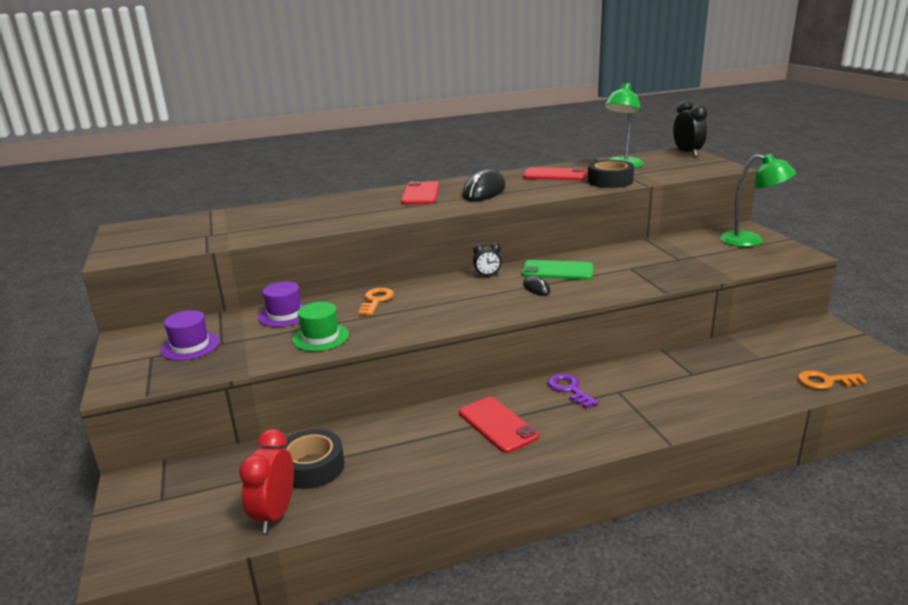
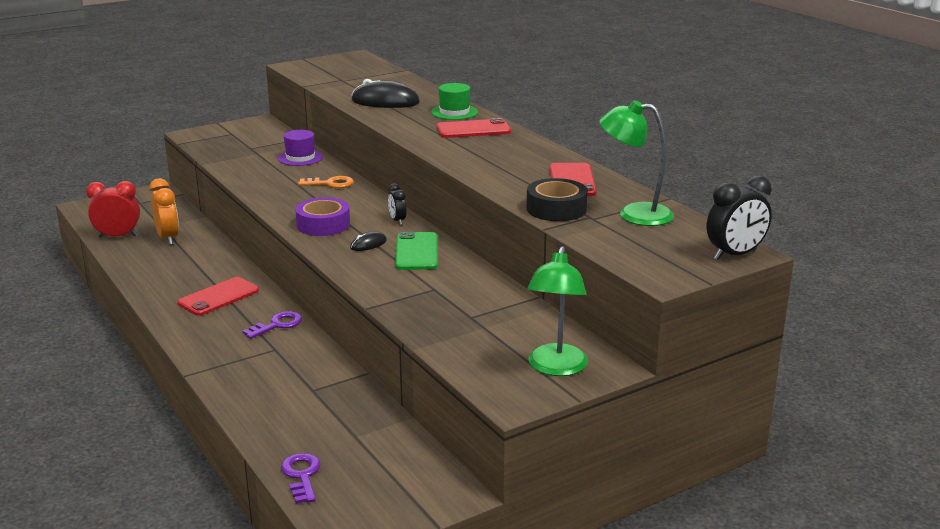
camera: 75 degrees right, 0 degrees up
purple hat [161,310,220,361] -> none
black tape [279,429,345,489] -> orange clock [149,178,179,245]
green hat [292,302,349,351] -> green hat moved to [431,83,478,120]
black mouse [462,169,506,201] -> black mouse moved to [352,79,420,108]
orange key [798,370,867,389] -> purple key [281,453,320,504]
none -> purple tape [295,197,350,236]

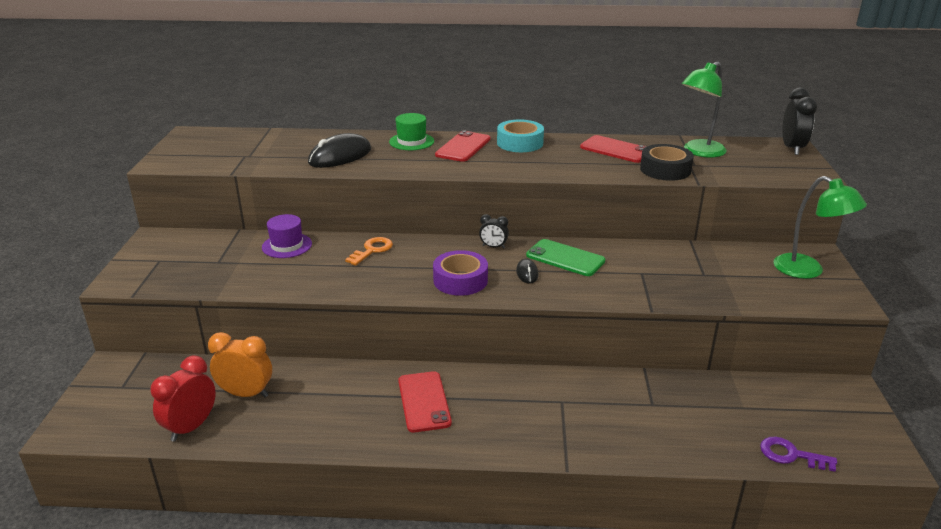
camera: 55 degrees left, 5 degrees up
purple key [243,311,302,339] -> none
none -> turquoise tape [497,119,544,152]

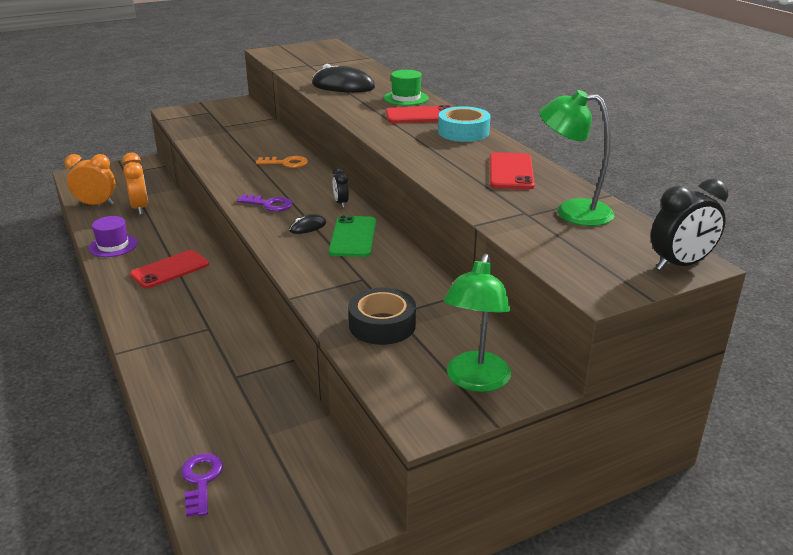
camera: 60 degrees right, 0 degrees up
red clock [151,355,216,442] -> orange clock [65,154,116,205]
purple hat [262,214,312,258] -> purple hat moved to [89,216,138,257]
purple tape [433,250,488,296] -> purple key [237,194,293,212]
black tape [640,144,694,181] -> black tape moved to [348,287,416,345]

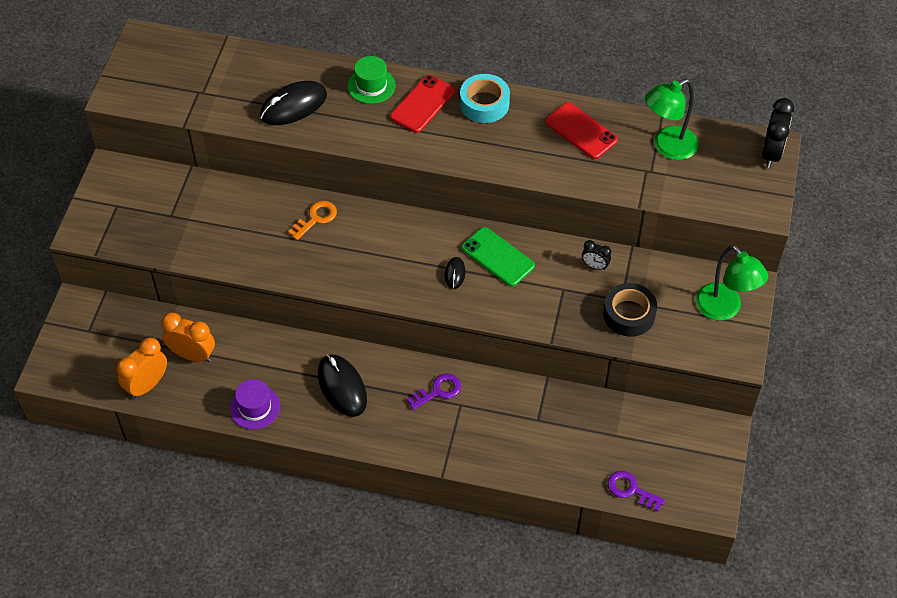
camera: 50 degrees left, 25 degrees up
red phone [130,250,209,288] -> black mouse [318,354,367,417]
purple key [237,194,293,212] -> purple key moved to [407,373,461,410]
black clock [332,167,349,208] -> black clock moved to [582,240,611,270]

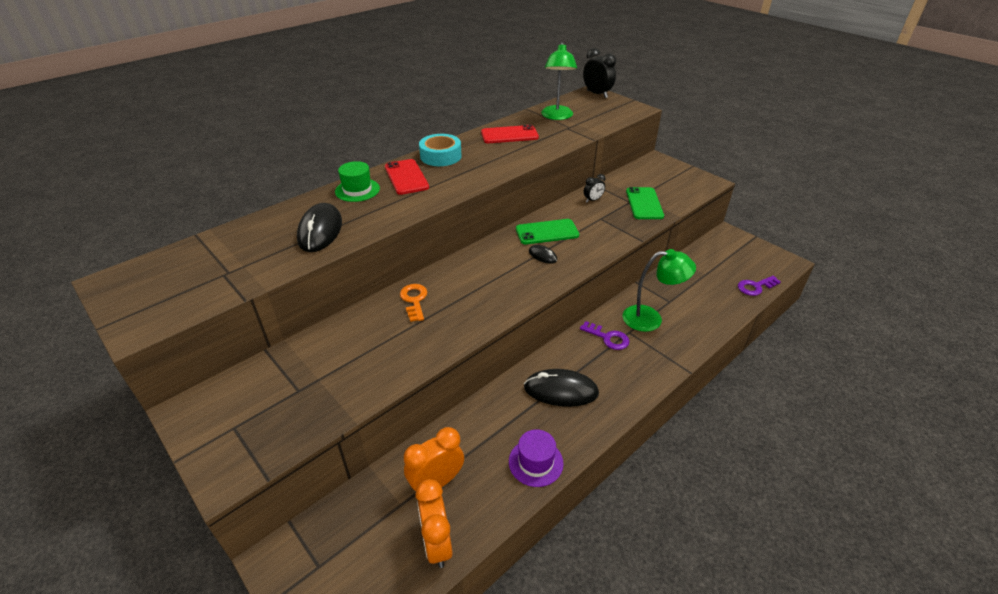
camera: 55 degrees left, 15 degrees down
purple key [407,373,461,410] -> purple key turned 120 degrees clockwise [580,321,629,350]
black tape [603,283,657,337] -> green phone [626,187,664,219]
green lamp [696,245,768,320] -> green lamp moved to [623,249,696,332]

